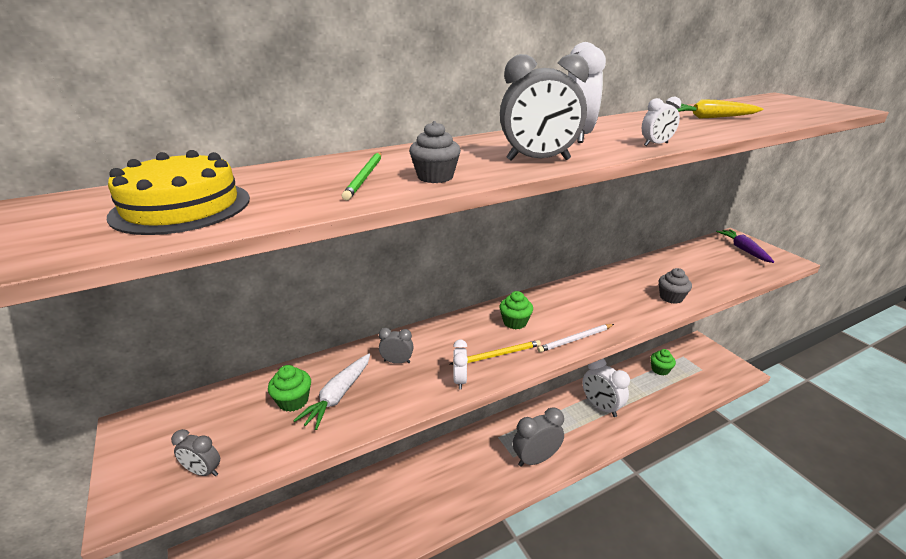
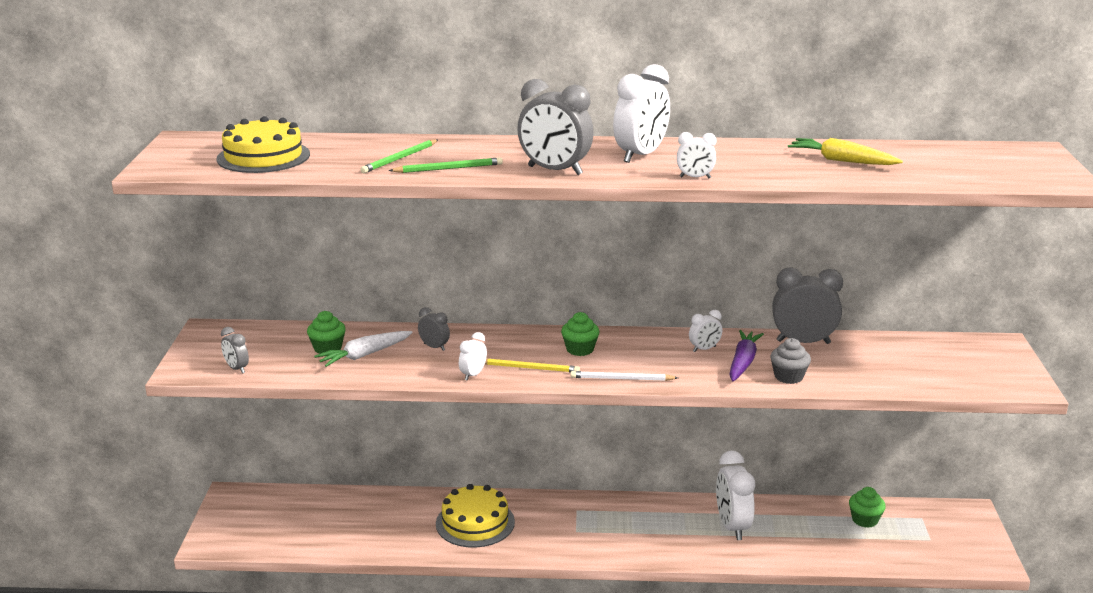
camera: 30 degrees right, 5 degrees down
grey cupcake [409,121,461,183] -> green pencil [388,157,503,173]
grey clock [513,407,564,467] -> grey clock moved to [772,267,843,344]
purple carrot [716,229,774,263] -> purple carrot moved to [729,330,764,382]
none -> yellow cake [436,484,515,548]
none -> white clock [689,310,722,352]

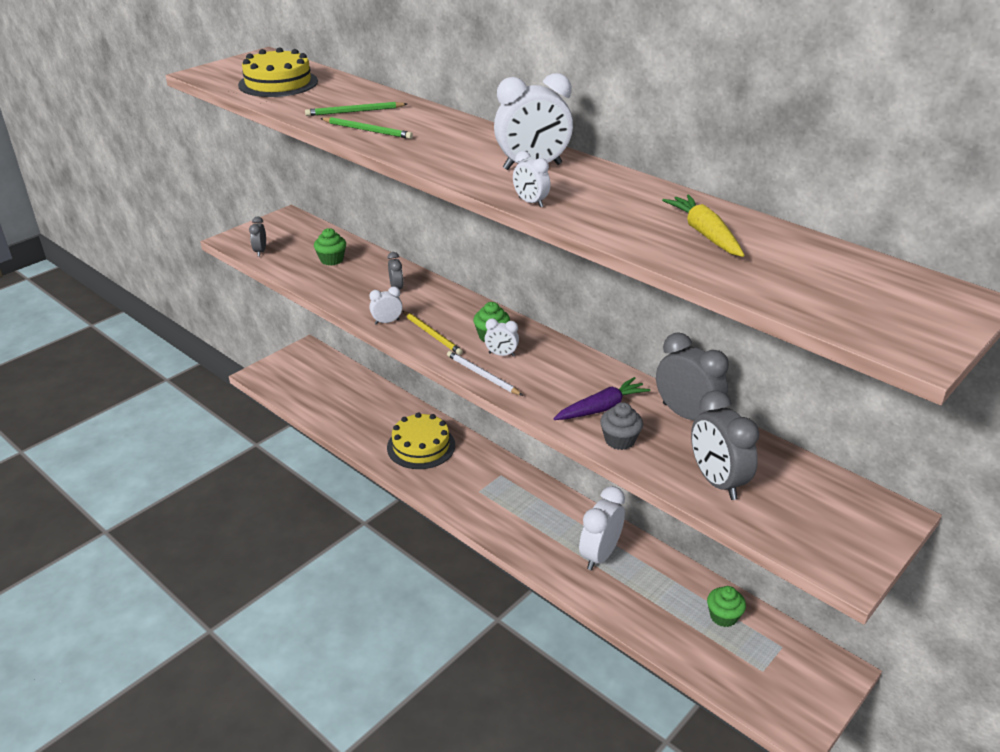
camera: 40 degrees right, 10 degrees up
white carrot [314,331,413,367] -> none
grey clock [517,79,594,175] -> grey clock moved to [691,390,760,500]
white clock [689,310,722,352] -> white clock moved to [484,318,519,357]

